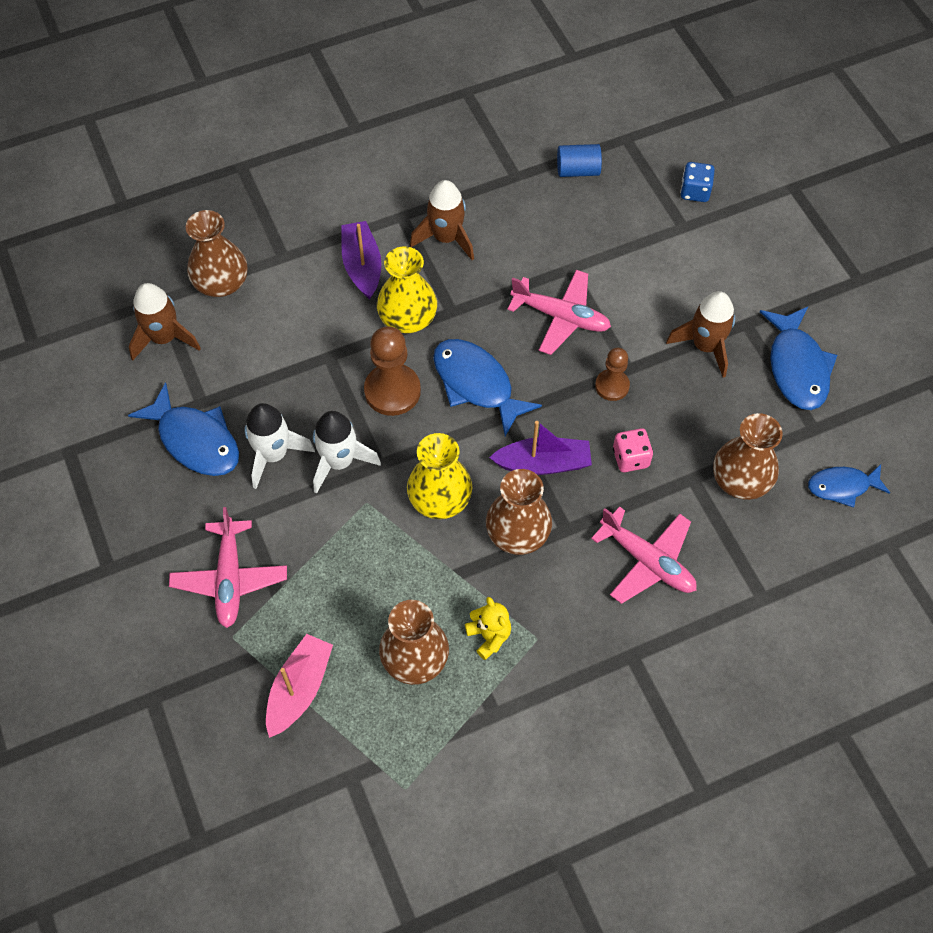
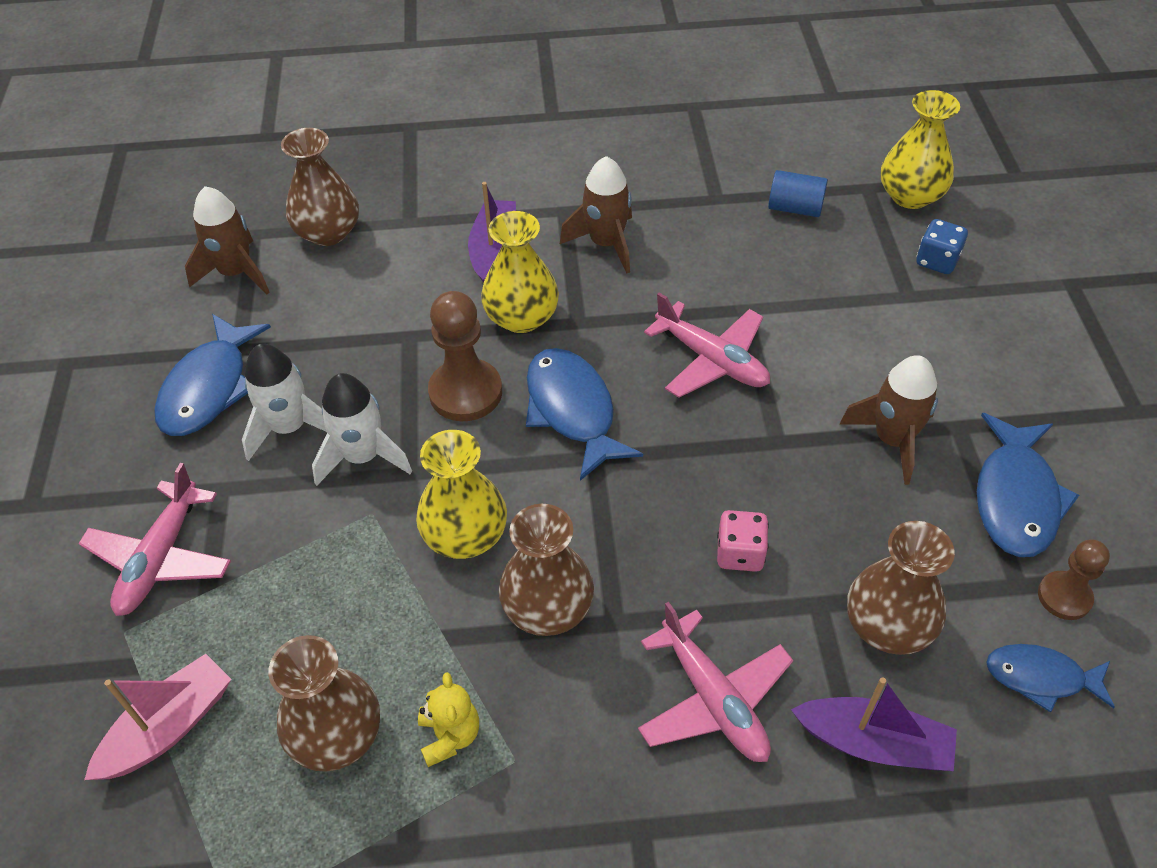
camera: 20 degrees right, 10 degrees down
blue fish [128,382,239,476] -> blue fish turned 45 degrees clockwise [154,314,271,436]
purple boat [489,421,592,475] -> purple boat moved to [791,677,957,771]
brown pawn [595,348,630,401] -> brown pawn moved to [1038,539,1110,620]
none -> yellow vase [881,90,960,209]

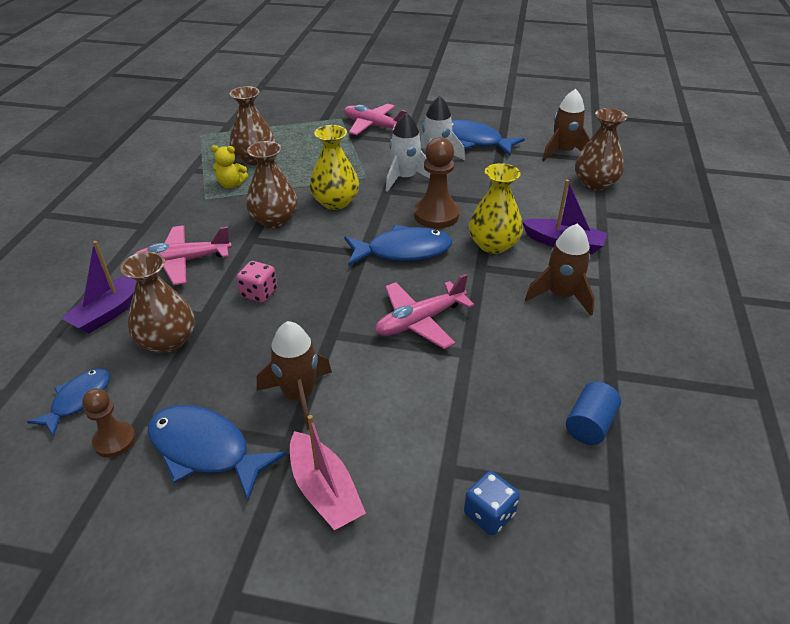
camera: 105 degrees right, 10 degrees down
pink boat [84,654,231,780] -> pink boat moved to [290,415,366,530]
yellow vase [881,90,960,209] -> none

